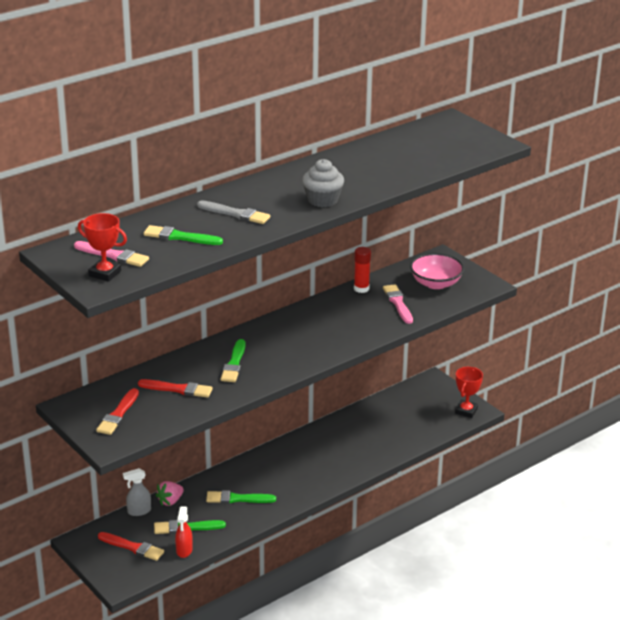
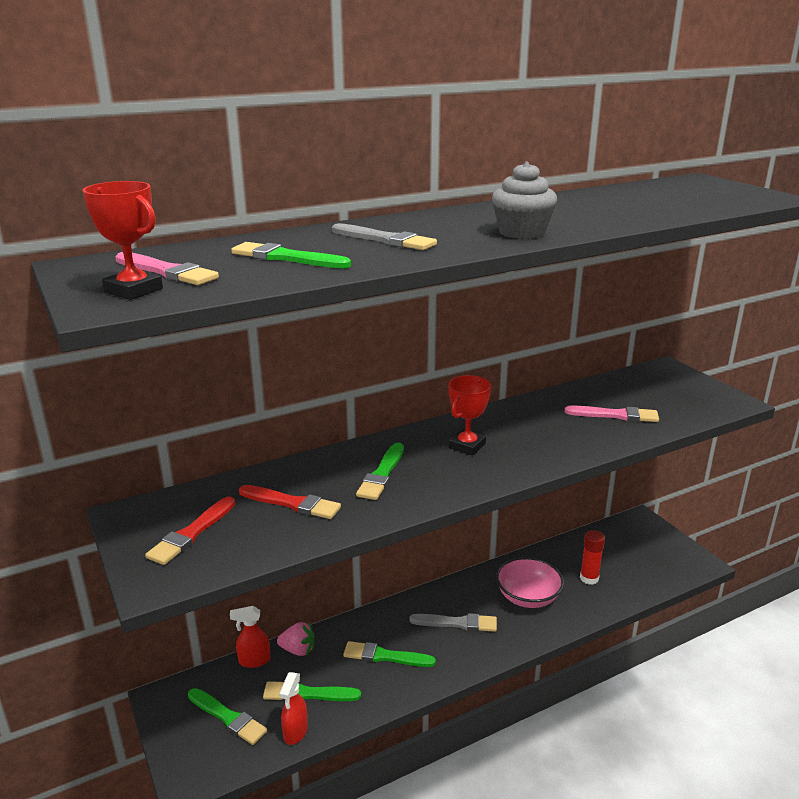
camera: 10 degrees right, 5 degrees down
red brush [98,532,164,561] -> green brush [188,688,267,745]
grey spray bottle [123,468,151,516] -> red spray bottle [230,606,270,668]
pink strawberry [156,481,184,506] -> pink strawberry turned 135 degrees counterclockwise [277,622,315,656]
red glue stick [354,247,371,293] -> red glue stick moved to [580,530,605,585]
pink brush [383,284,413,324] -> pink brush turned 105 degrees clockwise [565,406,659,422]
pink bowl [410,253,464,289] -> pink bowl moved to [496,557,564,608]
red trophy [455,367,483,418] -> red trophy moved to [449,375,491,455]
none -> grey brush [409,613,497,632]

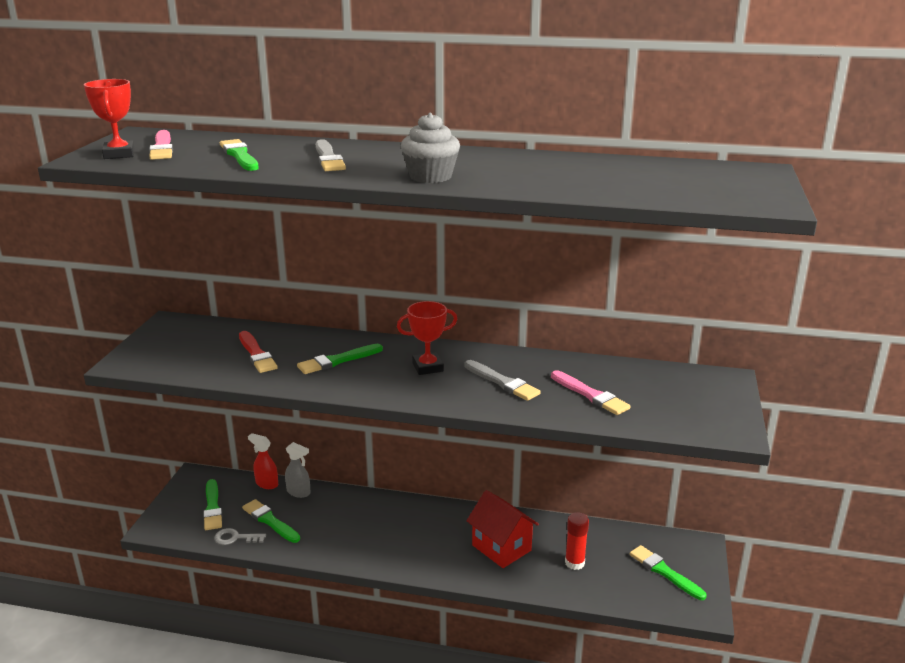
camera: 40 degrees right, 0 degrees up
red brush [145,496,235,565] -> none
pink strawberry [277,622,315,656] -> grey spray bottle [285,442,310,498]
red spray bottle [279,672,308,745] -> grey key [214,528,266,545]
green brush [343,641,436,667] -> green brush moved to [630,545,707,600]
grey brush [409,613,497,632] -> grey brush moved to [464,360,541,401]
pink bowl [496,557,564,608] -> red house [466,490,539,568]

